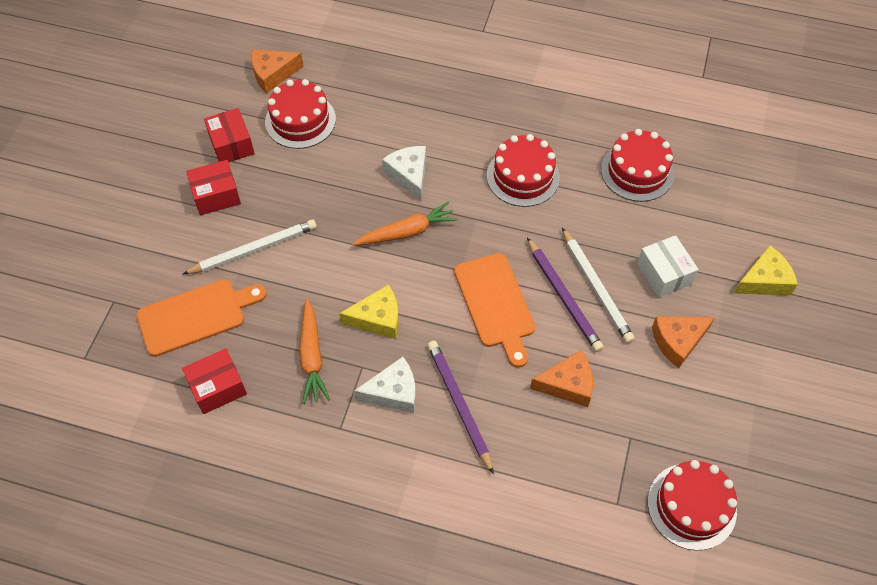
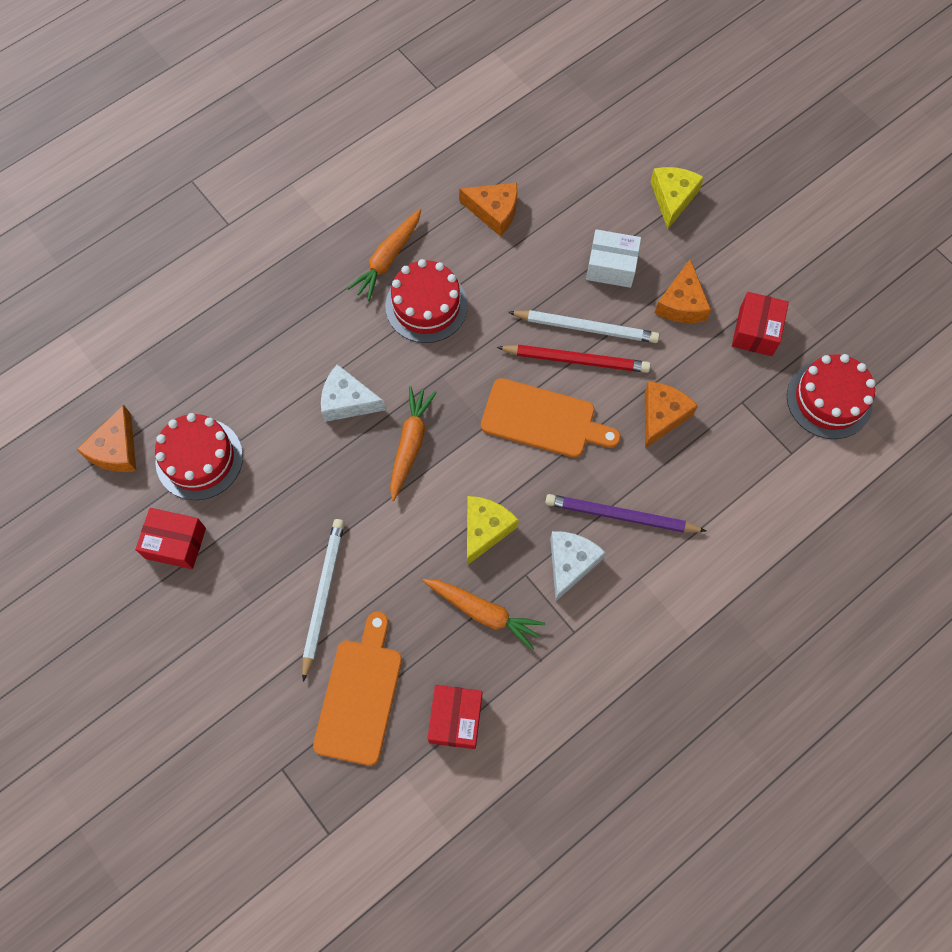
camera: 55 degrees left, 10 degrees up
red box [186,160,241,215] -> red box moved to [732,292,789,356]
purple pencil [527,238,604,352] -> red pencil [497,345,651,373]
red cake [601,129,674,202] -> orange cheese [459,183,517,237]
none -> orange carrot [347,209,421,301]

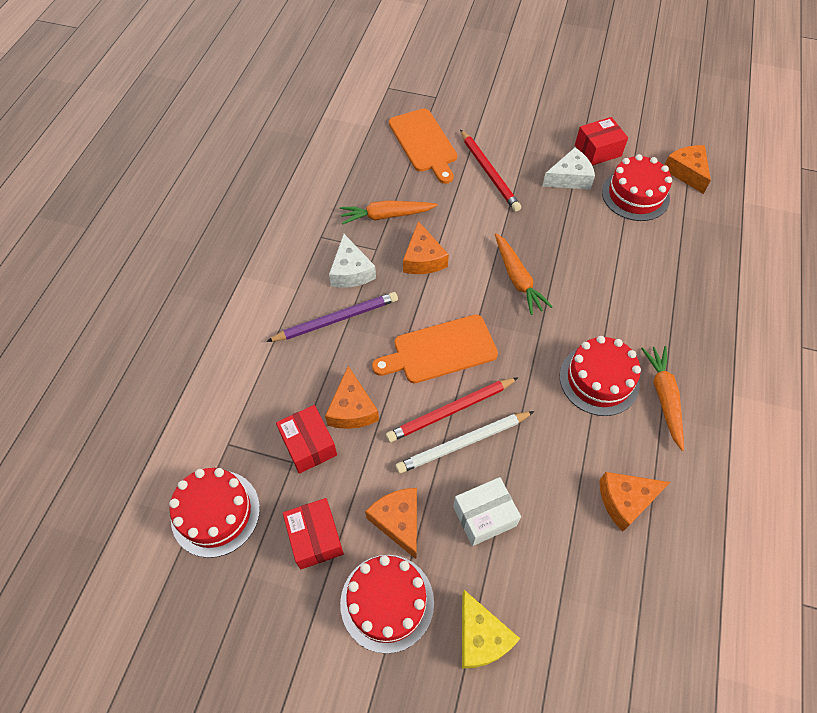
camera: 145 degrees right, 10 degrees down
white pencil [302,519,345,682] -> red pencil [460,129,521,212]
white cheese [321,364,386,422] -> white cheese moved to [543,148,595,189]
red box [428,685,482,749] -> red box moved to [276,405,337,474]
yellow cheese [467,496,519,565] -> orange cheese [403,221,449,274]
none -> red cake [340,555,434,654]

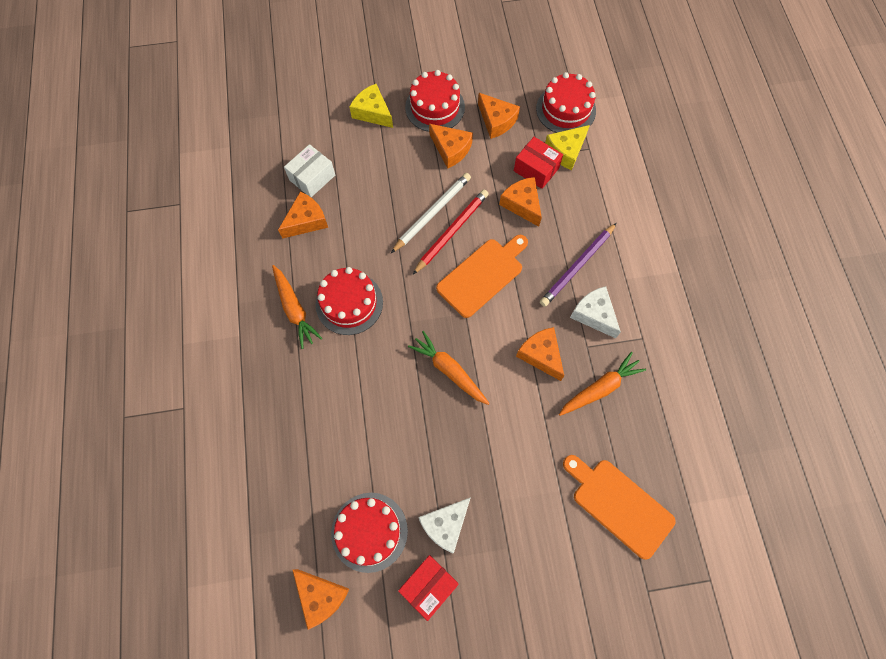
camera: 155 degrees right, 10 degrees up
red box [283,498,344,569] -> orange cheese [478,93,520,139]
white box [453,477,521,546] -> white box moved to [284,144,335,197]
red pencil [460,129,521,212] -> none
none -> yellow cheese [545,125,590,170]

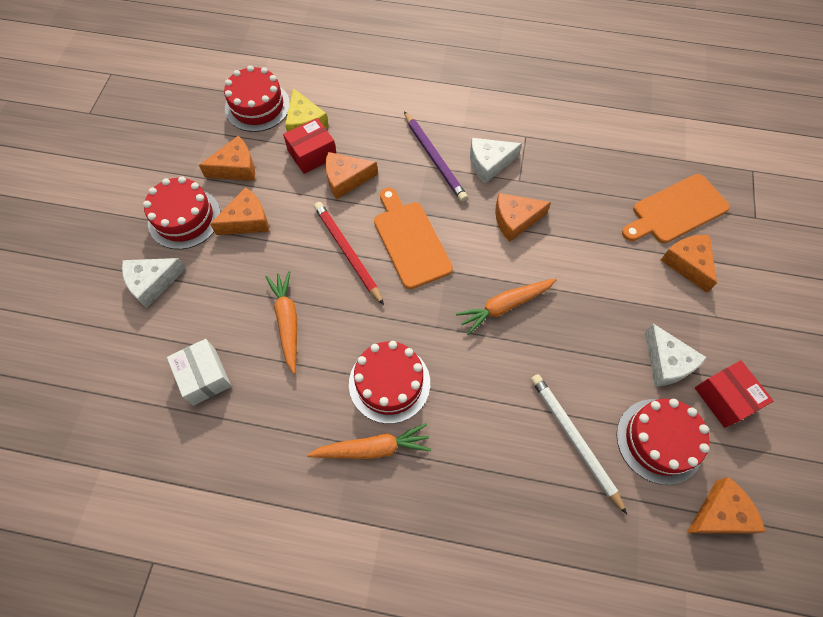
camera: 70 degrees left, 5 degrees down
orange cheese [278,192,328,239] -> orange cheese moved to [661,235,717,293]
yellow cheese [350,84,393,128] -> white cheese [122,258,186,308]
white pencil [391,173,471,253] -> white pencil moved to [531,374,627,515]
orange carrot [559,352,646,416] -> orange carrot moved to [265,271,297,374]

